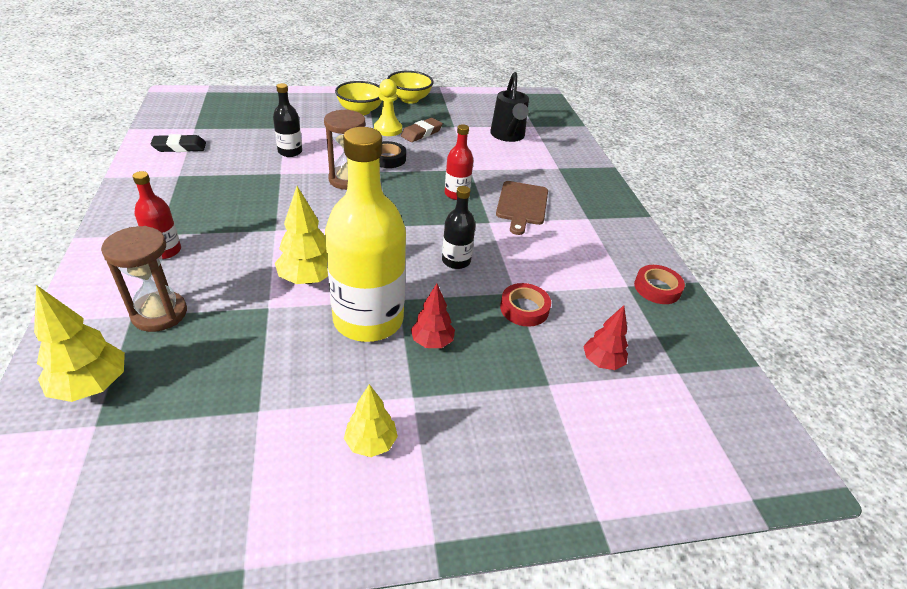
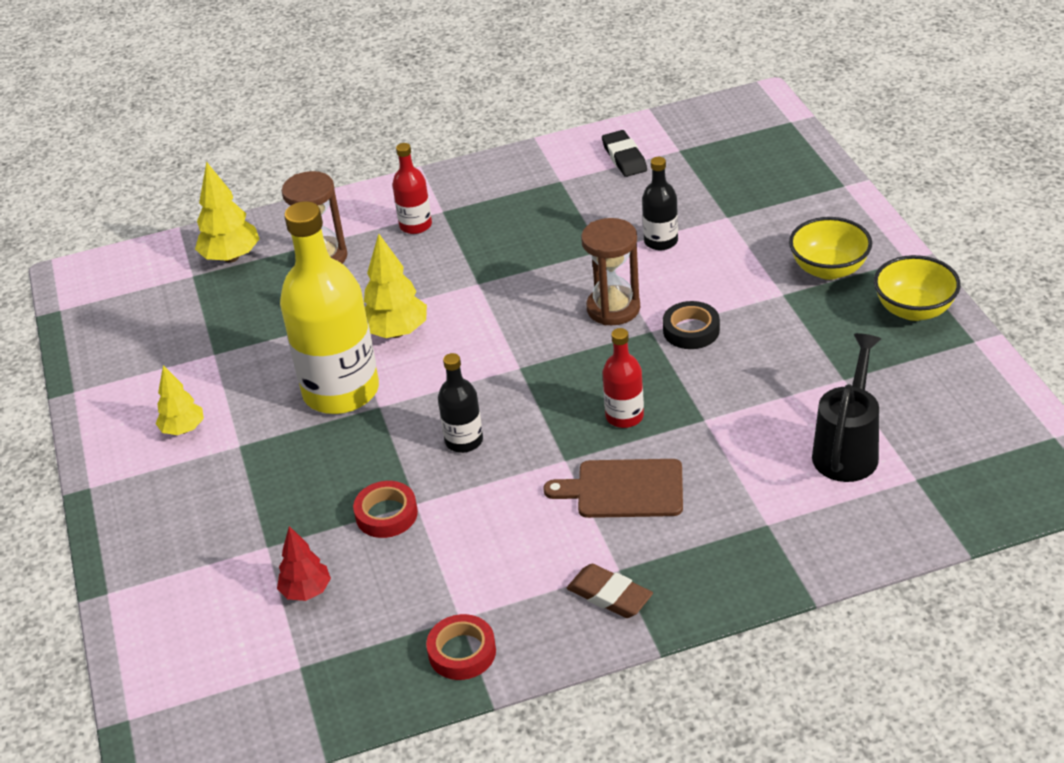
camera: 90 degrees right, 0 degrees up
yellow pawn [374,79,402,136] -> none
brown eraser [401,118,443,142] -> brown eraser moved to [567,564,653,618]
red tree [411,283,455,348] -> none
black watering can [490,72,529,142] -> black watering can turned 120 degrees clockwise [812,333,881,482]

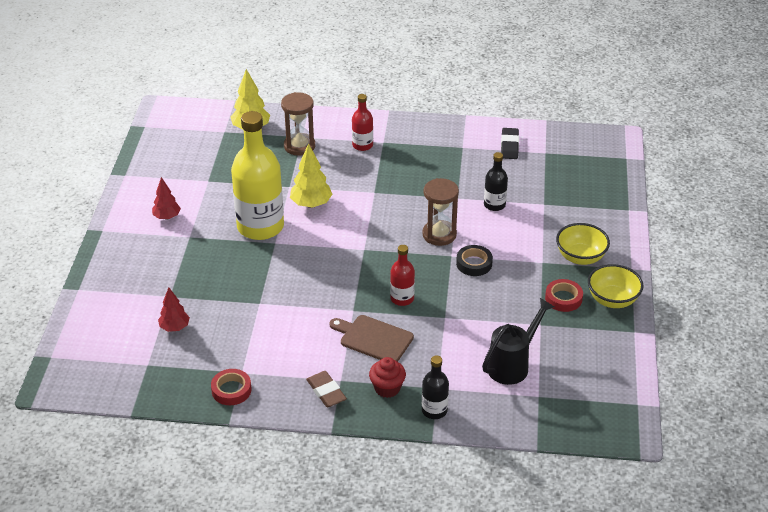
camera: 20 degrees right, 0 degrees up
yellow tree [155,365,204,435] -> red tree [152,177,181,220]
red tape [353,481,418,538] -> red tape moved to [545,279,583,312]
black bottle [438,353,483,453] -> black bottle moved to [422,355,449,419]
none -> red cupcake [369,357,406,398]

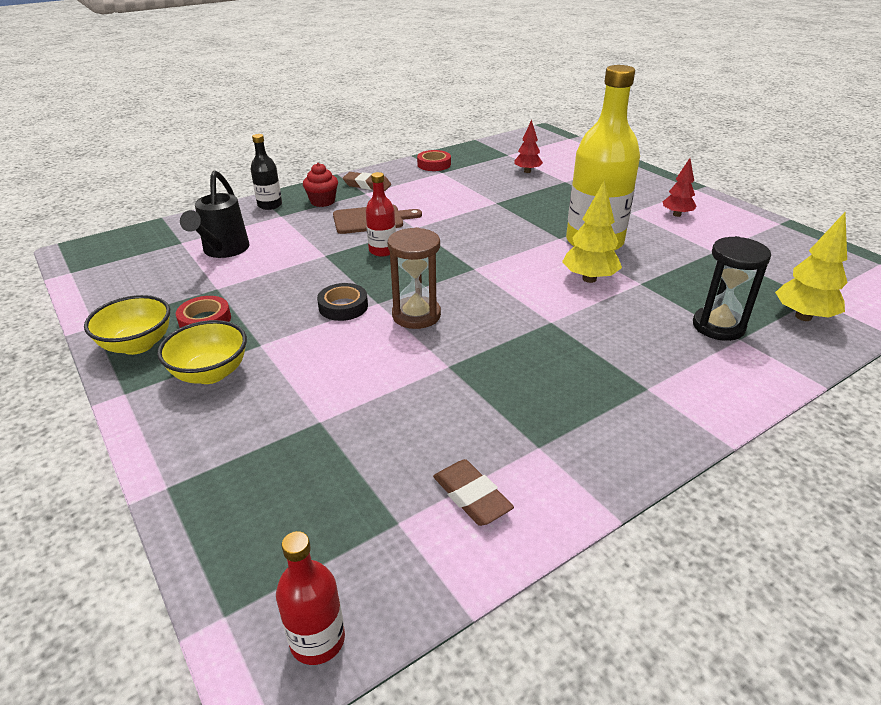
camera: 140 degrees right, 5 degrees down
brown hourglass [281,92,315,156] -> black hourglass [693,236,771,341]
red bottle [352,94,373,151] -> red bottle moved to [276,531,345,665]
black bottle [484,152,508,211] -> none
black eraser [501,128,519,159] -> brown eraser [433,459,514,526]

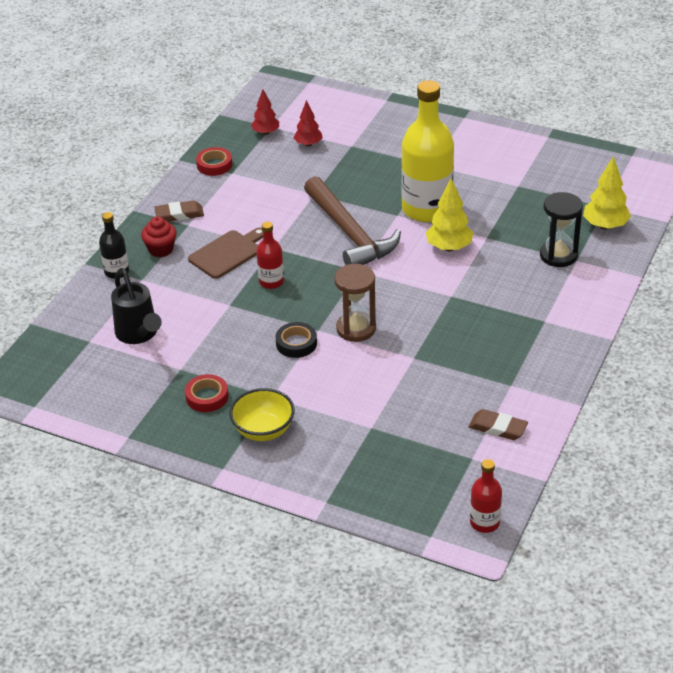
camera: 30 degrees left, 5 degrees up
yellow bowl [84,295,170,355] -> none
red tree [663,158,696,217] -> red tree moved to [251,90,279,135]
none -> brown hammer [304,176,401,265]

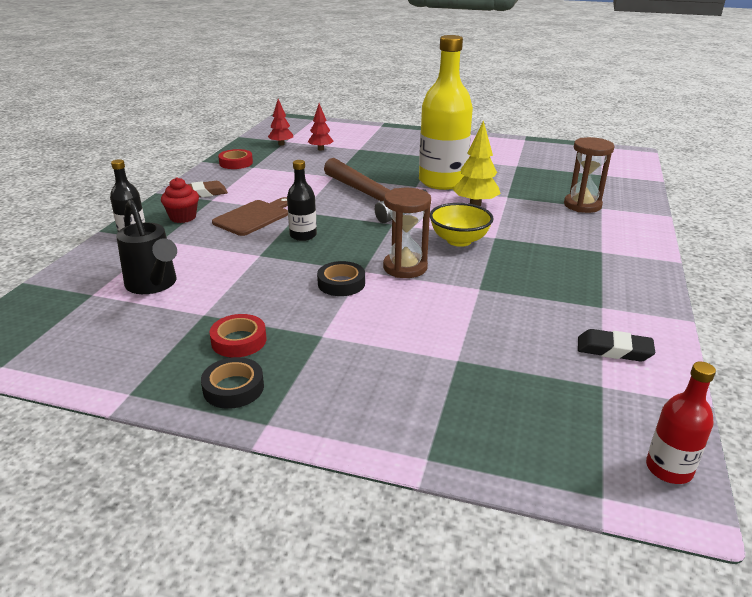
camera: 10 degrees left, 10 degrees down
yellow bowl [229,388,295,441] -> yellow bowl moved to [430,203,494,247]
red bottle [256,222,284,289] -> black bottle [287,160,317,241]
brown eraser [469,409,528,440] -> black eraser [578,329,655,362]
black hourglass [540,192,583,267] -> brown hourglass [564,137,615,213]
yellow tree [583,156,631,230] -> none
none -> black tape [201,357,264,409]

